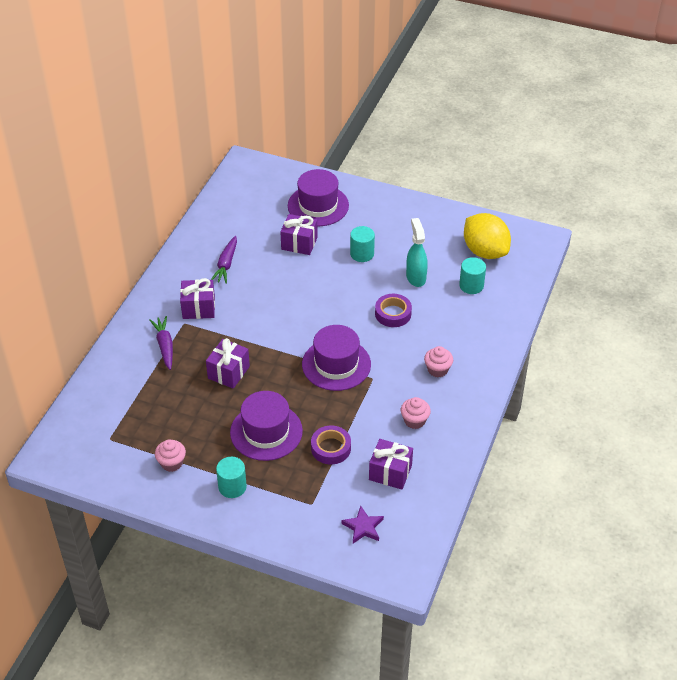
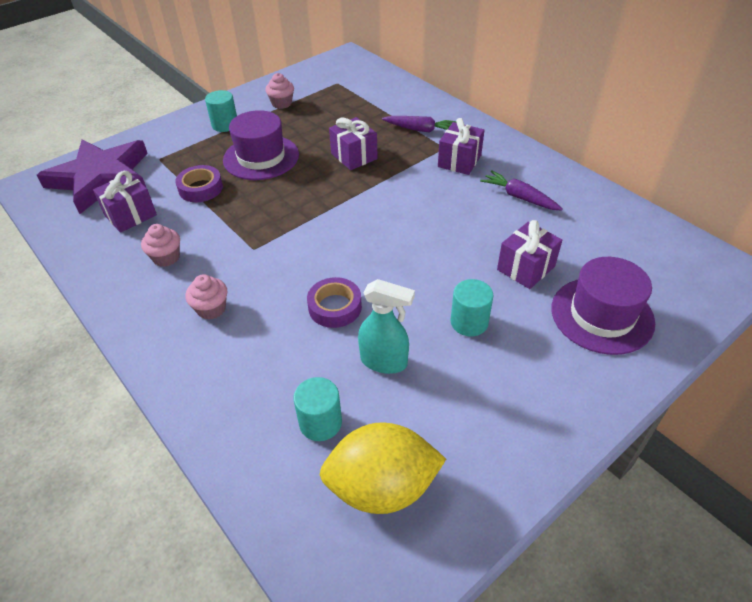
camera: 120 degrees right, 0 degrees up
purple hat [302,325,371,391] -> none
purple star [341,506,384,543] -> purple star [37,139,148,214], size x2.45

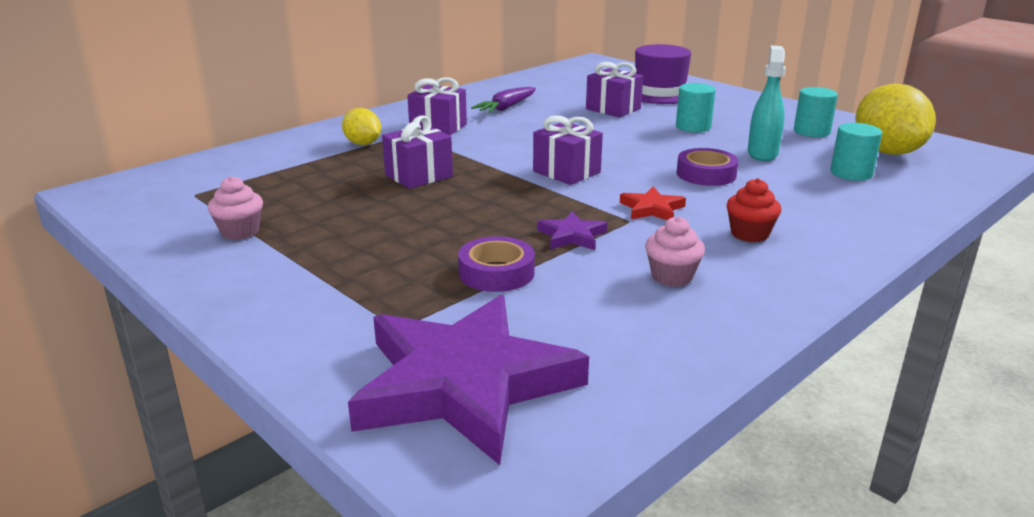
camera: 95 degrees left, 20 degrees down
purple gift [93,171,157,233] -> purple gift moved to [533,115,603,185]
pink cupcake [186,274,227,319] -> red cupcake [726,178,782,242]
turquoise cylinder [205,90,237,132] -> turquoise cylinder moved to [794,87,838,137]
purple hat [223,110,299,180] -> none
purple carrot [382,116,456,132] -> yellow lemon [342,108,381,145]
none -> purple star [537,211,607,250]
none -> red star [620,187,686,220]

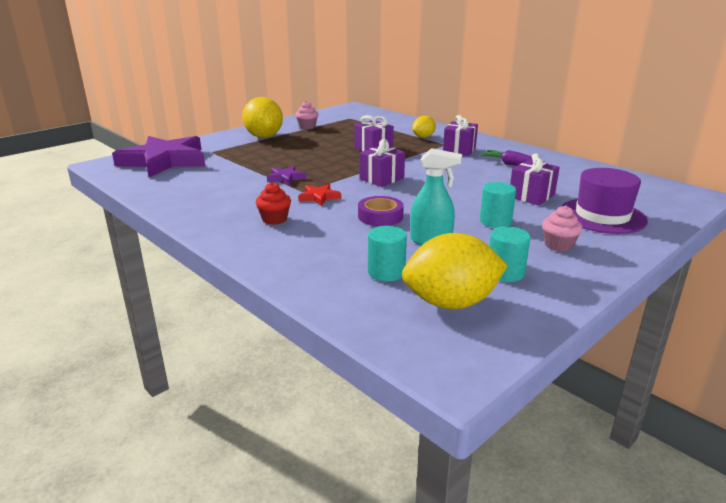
camera: 90 degrees right, 0 degrees up
purple tape [458,236,535,292] -> none
pink cupcake [645,216,705,287] -> pink cupcake moved to [542,205,583,252]
none -> yellow lemon [242,97,283,138]

